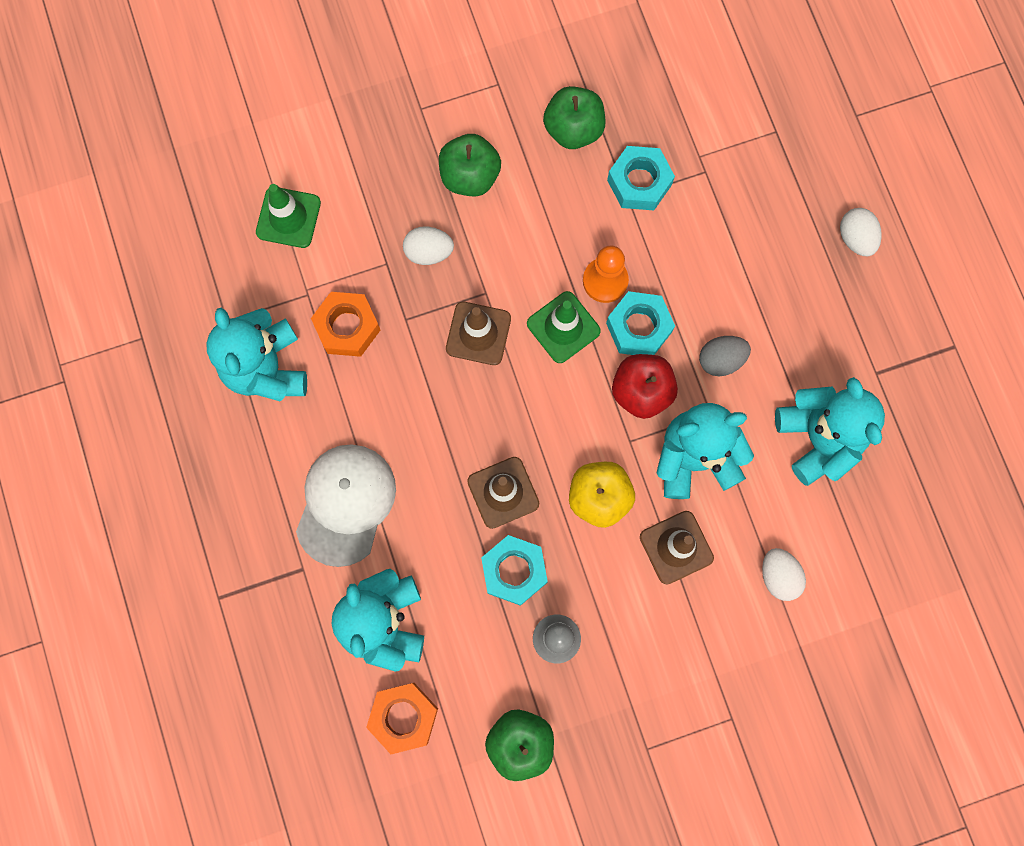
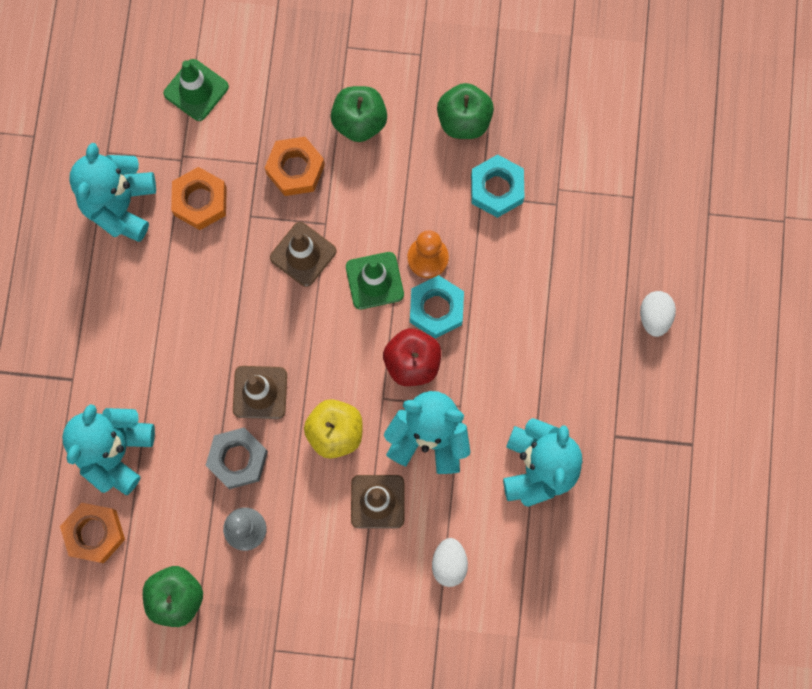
camera: 25 degrees right, 0 degrees up
white cap [296,444,396,567] -> none
white egg [403,227,454,265] -> orange nut [265,137,325,196]
turquoise nut [481,535,548,606] -> grey nut [206,428,268,489]
grey egg [699,336,751,376] -> none

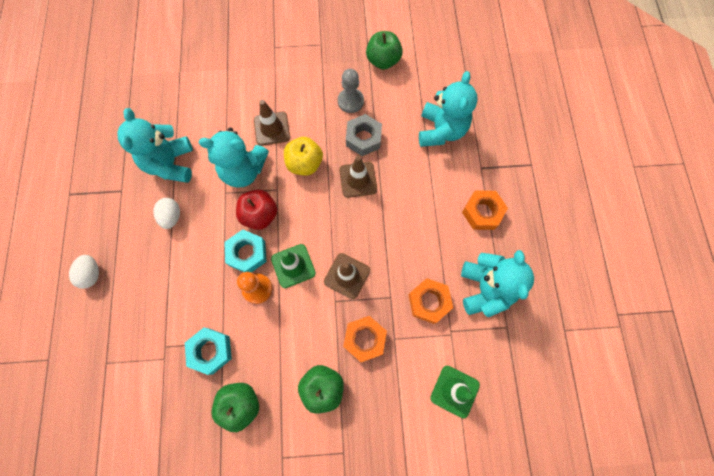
camera: 170 degrees right, 5 degrees down
orange nut [60,503,125,563] -> orange nut moved to [462,190,508,230]
white egg [432,538,468,587] -> white egg moved to [153,198,180,229]

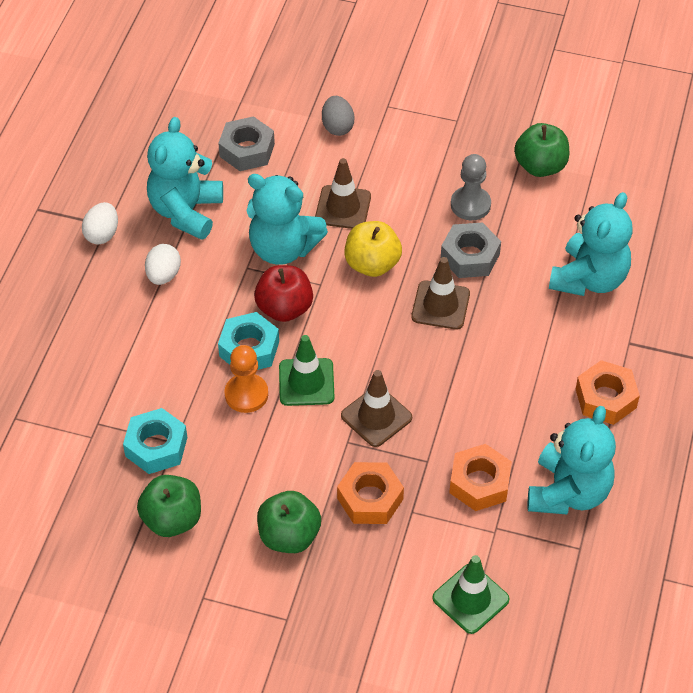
camera: 20 degrees right, 20 degrees down
white egg [69,255,99,289] -> white egg moved to [82,202,118,244]
none -> grey nut [218,116,275,171]
none -> grey egg [322,96,354,136]

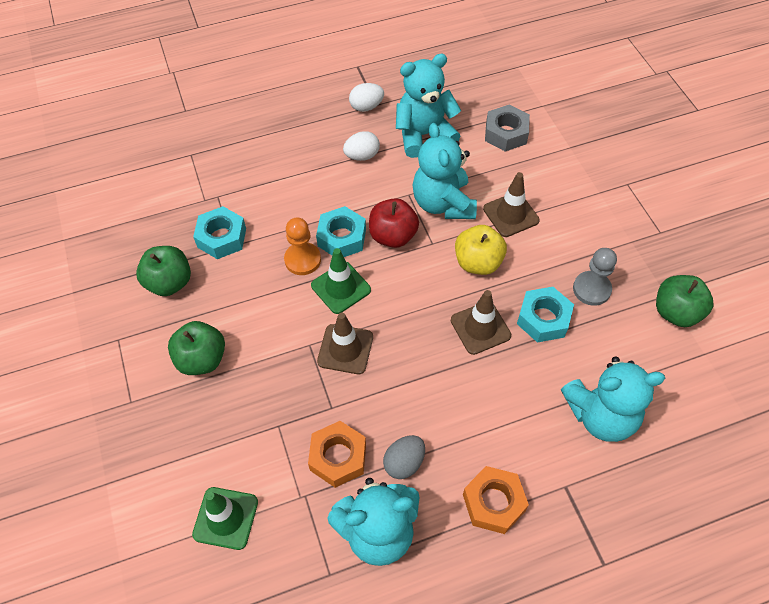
camera: 55 degrees right, 5 degrees up
grey egg [322,96,354,136] -> grey egg moved to [383,435,425,479]
orange nut [337,462,404,524] -> none
grey nut [441,222,501,278] -> turquoise nut [517,287,574,342]

